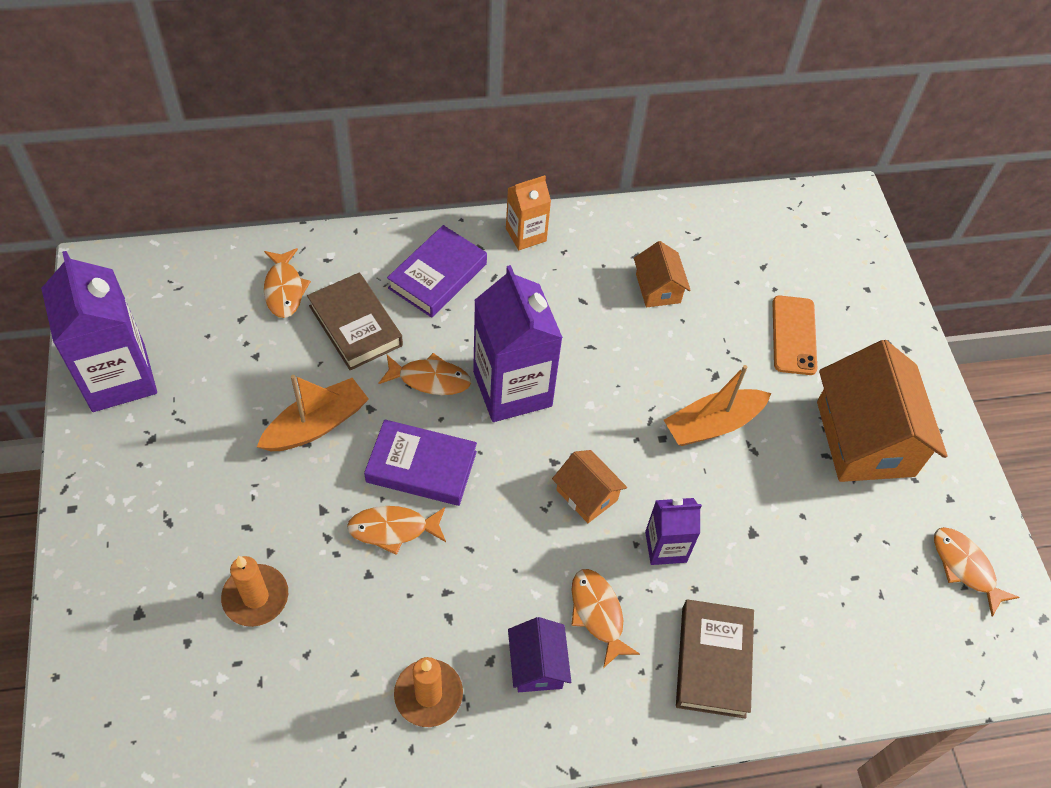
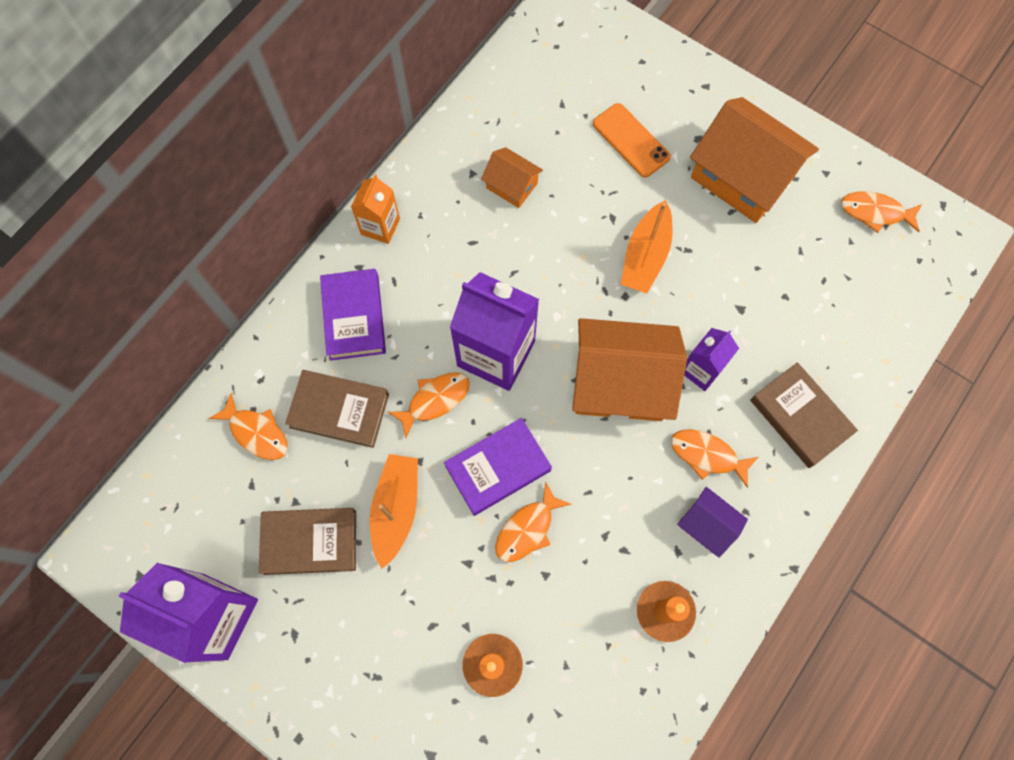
camera: 40 degrees left, 15 degrees up
orange house [552,450,627,523] -> orange house [572,318,687,421], size x2.02
none -> brown book [259,508,356,575]

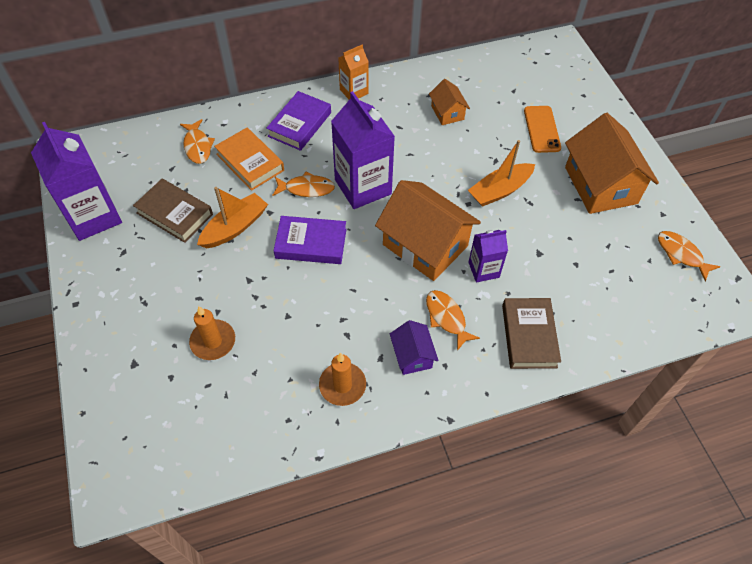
camera: 35 degrees right, 15 degrees down
brown book [285,370,389,448] -> orange book [214,128,284,191]
orange fish [495,482,571,562] -> none

